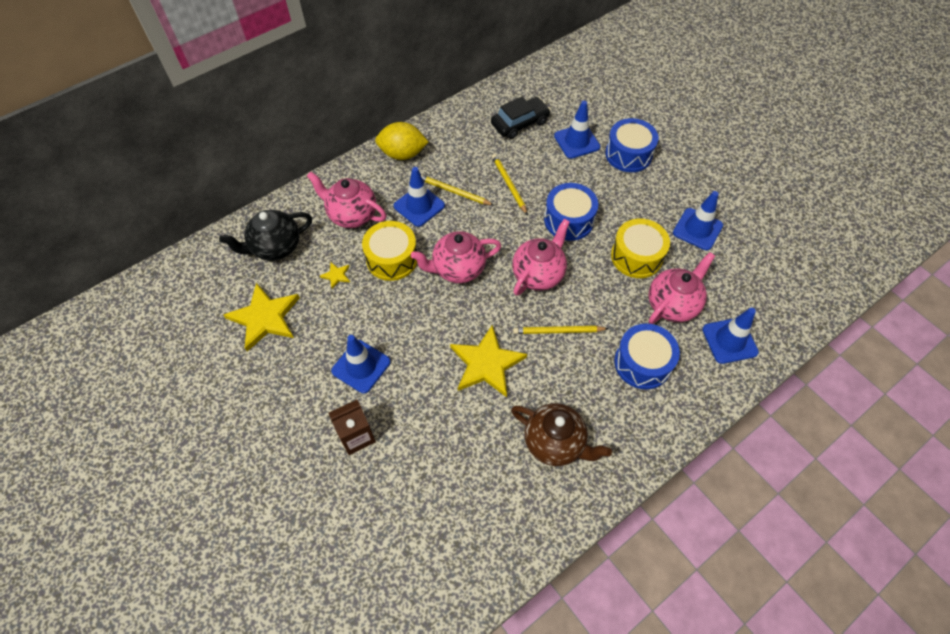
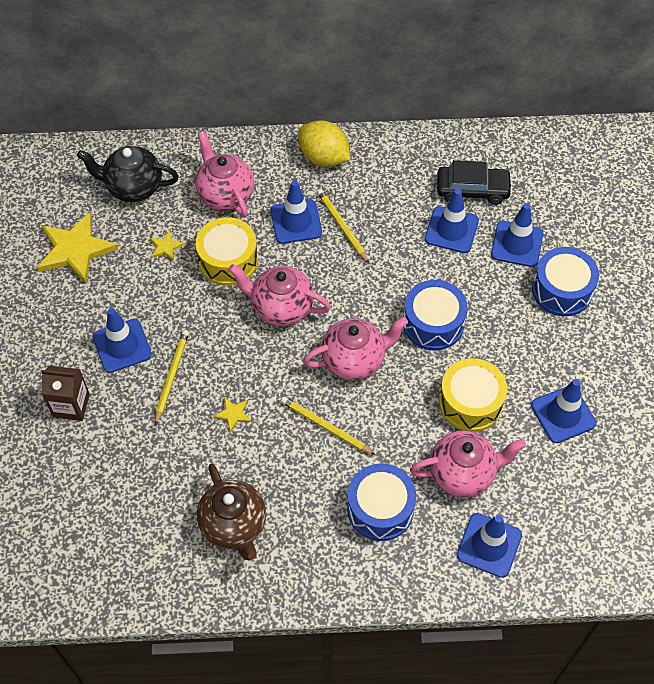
camera: 35 degrees right, 0 degrees up
yellow star [450,325,527,397] -> yellow star [213,397,251,432], size x0.43
yellow pencil [492,154,528,215] -> yellow pencil moved to [155,330,189,425]
none -> blue traffic cone [425,189,479,253]

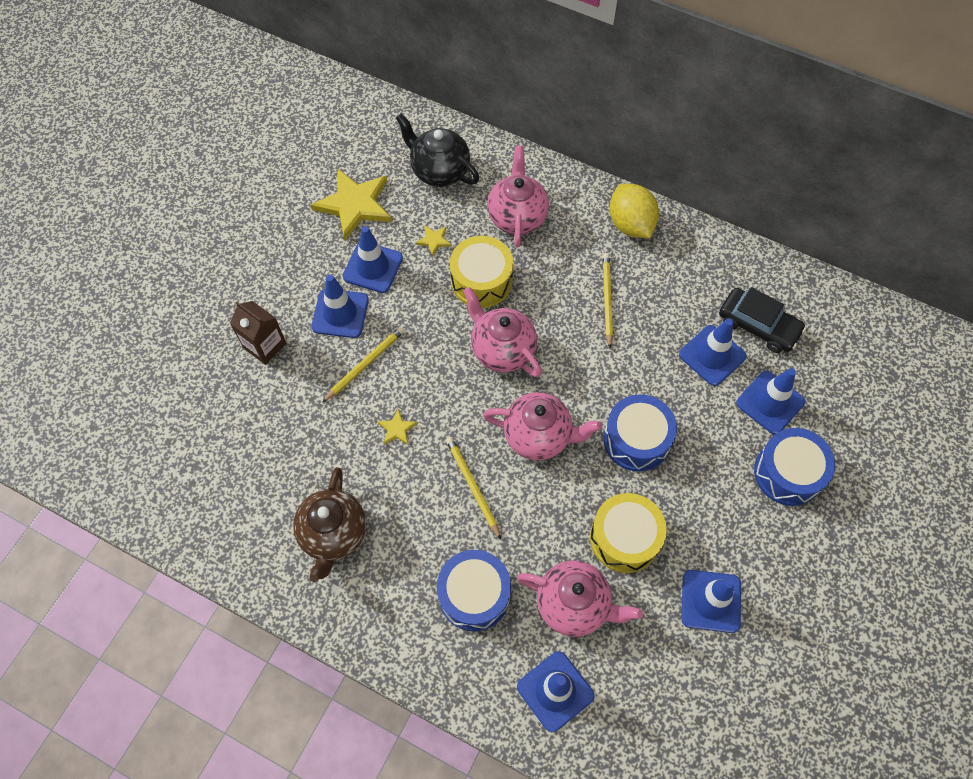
camera: 30 degrees right, 5 degrees up
blue traffic cone [270,180,322,244] -> blue traffic cone moved to [343,226,403,293]

